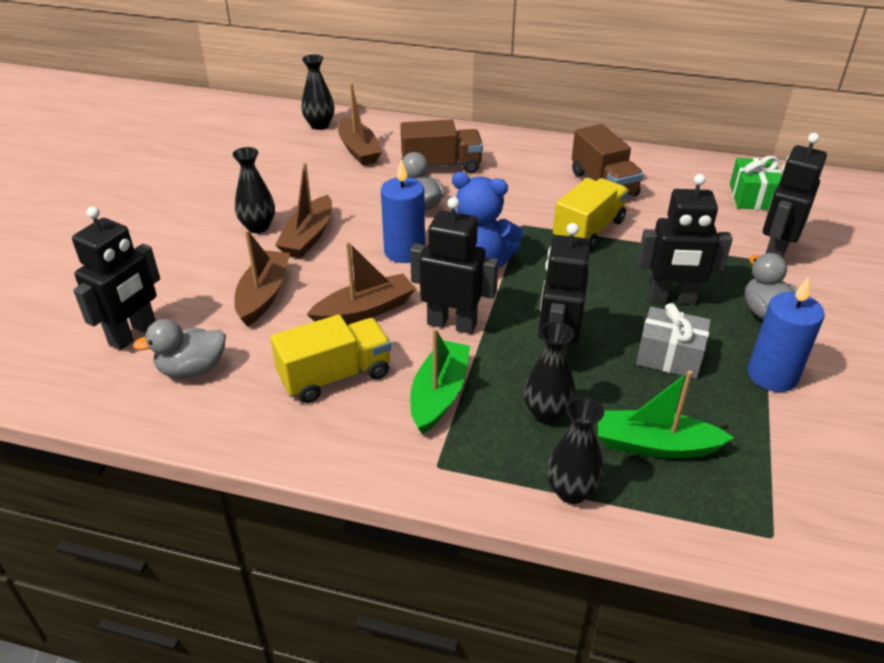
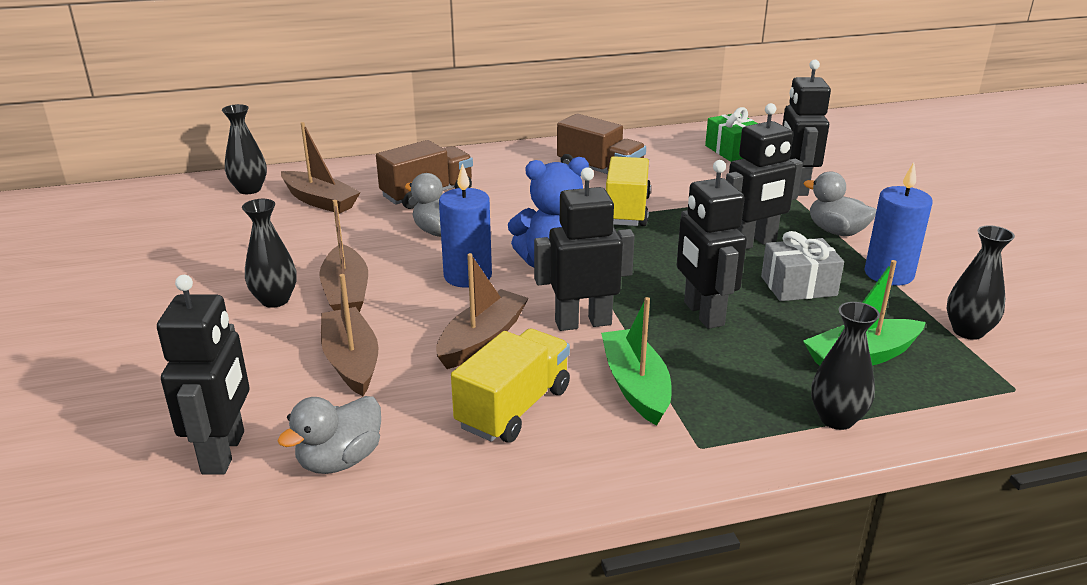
camera: 30 degrees left, 10 degrees down
black vase [524,322,576,424] -> black vase moved to [947,225,1015,340]

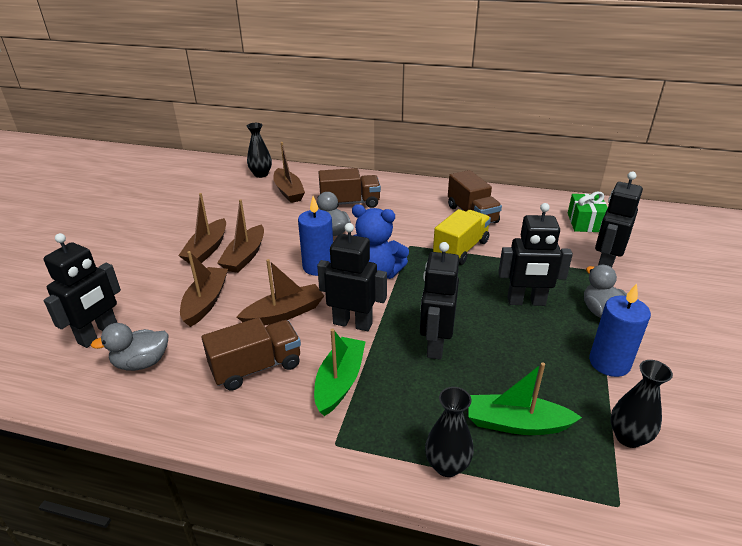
camera: 30 degrees right, 5 degrees up
black vase [242,199,297,308] -> brown boat [178,193,226,264]
yellow truck [451,329,570,443] -> brown truck [202,317,301,391]
grey gift [761,231,844,301] -> none

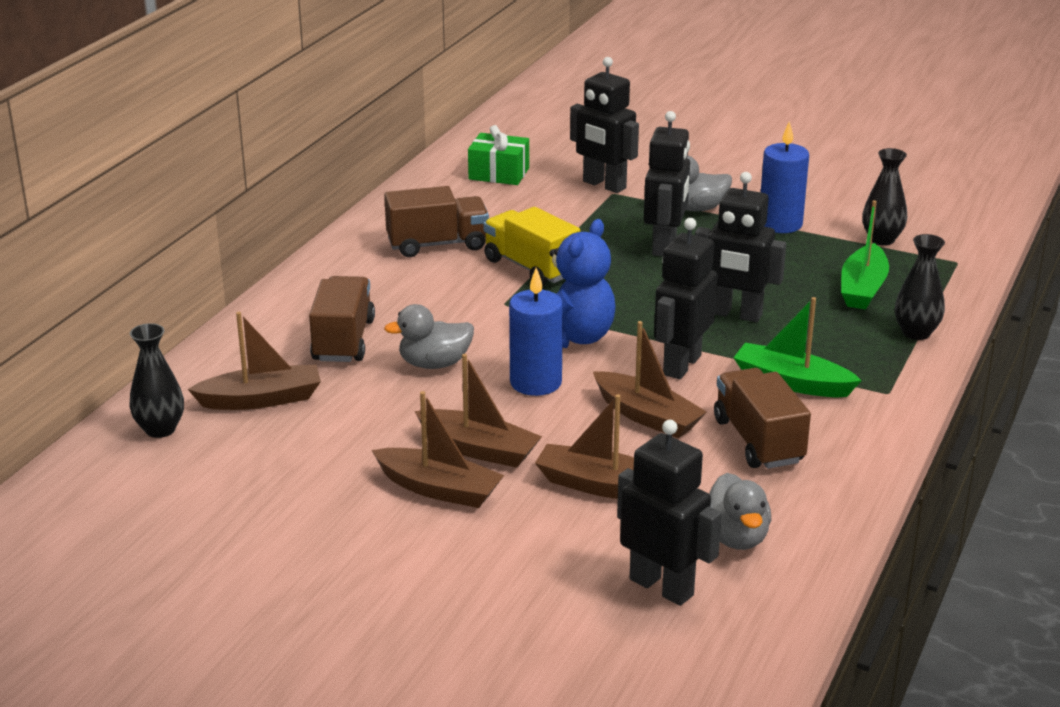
camera: 80 degrees left, 5 degrees down
brown boat [237,259,324,326] -> brown boat turned 150 degrees clockwise [593,321,707,438]

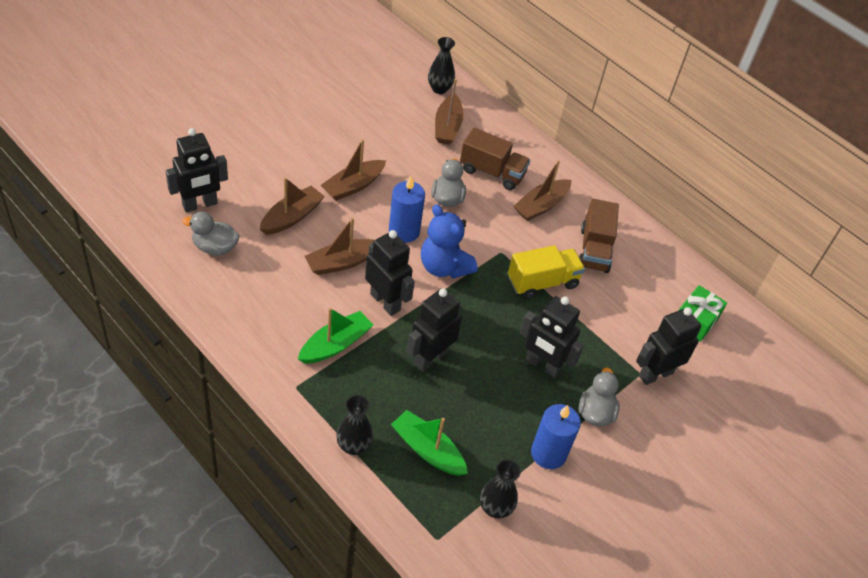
camera: 105 degrees right, 20 degrees up
brown boat [372,391,504,508] -> brown boat moved to [513,160,571,221]
brown truck [714,368,811,469] -> none

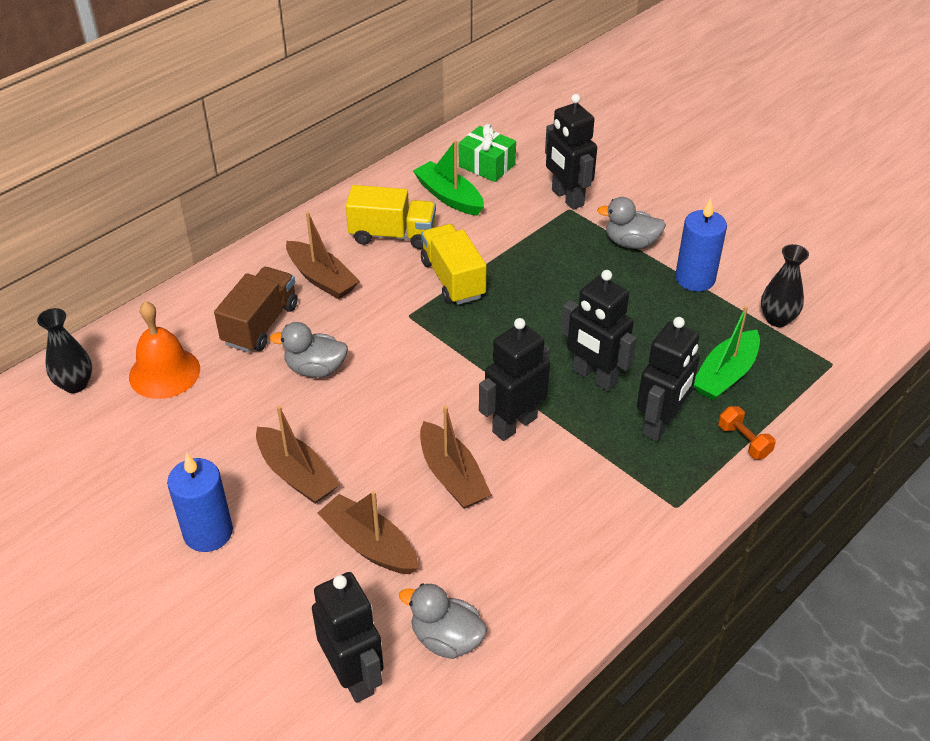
camera: 85 degrees left, 5 degrees down
grey duck [182,212,240,256] -> grey duck turned 105 degrees clockwise [399,584,487,659]
green boat [298,307,373,364] -> green boat moved to [413,140,484,216]
black vase [336,395,374,455] -> orange dumbbell [718,406,776,459]
blue candle [389,176,425,243] -> blue candle moved to [167,453,233,552]
blue teddy bear [421,204,478,279] -> none
brown boat [435,79,464,145] -> orange bell [129,301,200,399]
black robot [520,296,584,378] -> black robot moved to [637,317,700,442]
brown truck [579,199,619,273] -> yellow truck [346,185,436,249]

